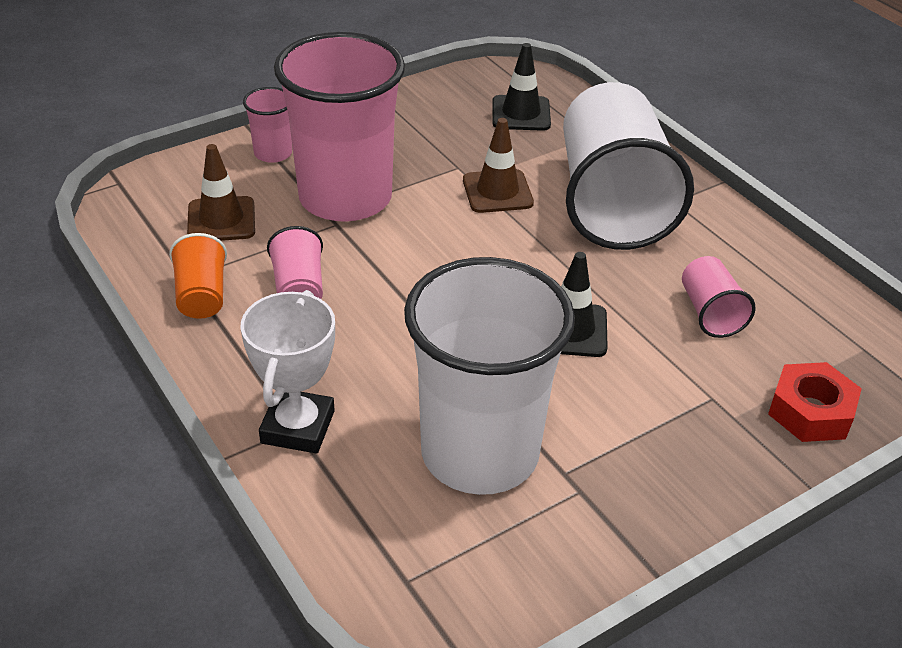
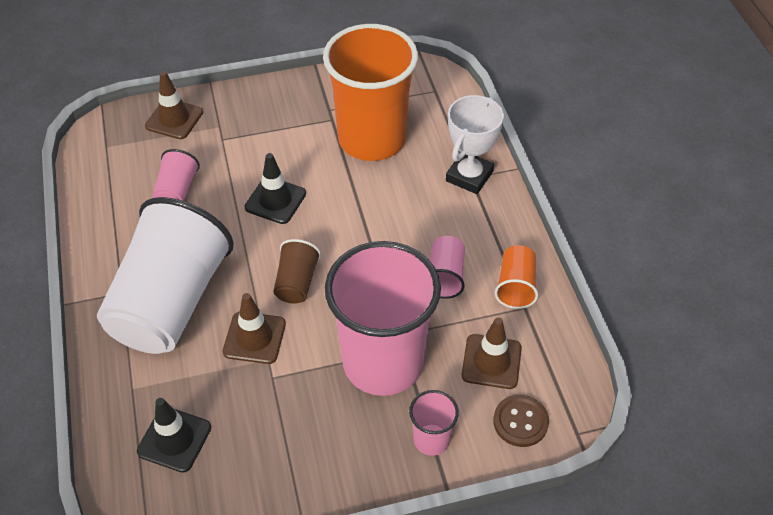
camera: 160 degrees left, 10 degrees up
white cup [404,257,575,495] -> orange cup [323,24,418,161]
red nut [768,362,862,442] -> brown traffic cone [145,71,203,139]
none -> brown cup [273,239,321,304]
none -> brown button [493,395,549,447]

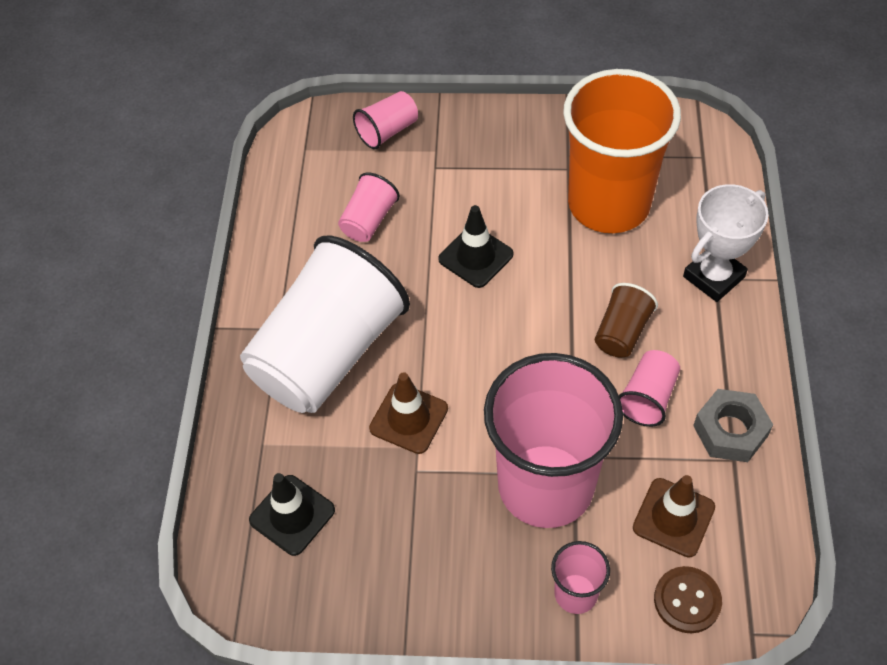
camera: 20 degrees right, 5 degrees up
brown traffic cone [145,71,203,139] -> pink cup [353,91,418,149]
brown cup [273,239,321,304] -> brown cup moved to [595,283,658,357]
orange cup [495,245,538,309] -> grey nut [693,389,773,462]

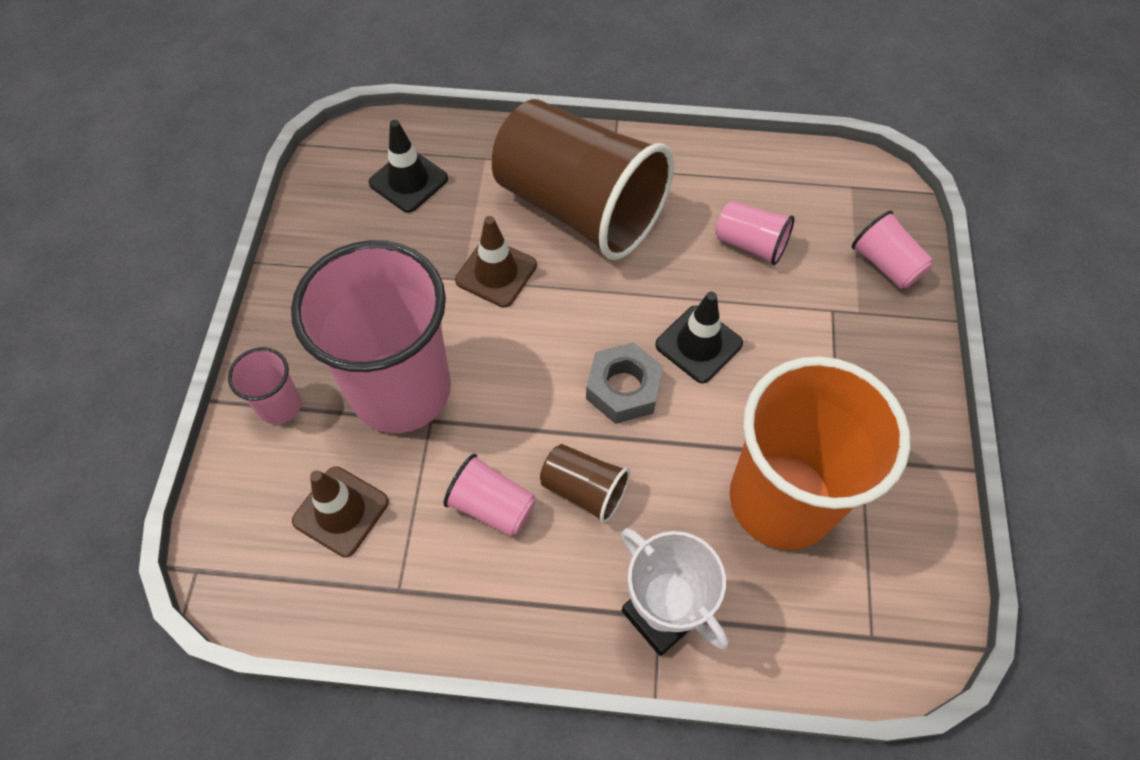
camera: 90 degrees right, 5 degrees up
white cup [240,236,410,413] -> brown cup [492,99,674,260]
brown button [654,566,722,633] -> none
grey nut [693,389,773,462] -> grey nut moved to [586,342,663,424]

